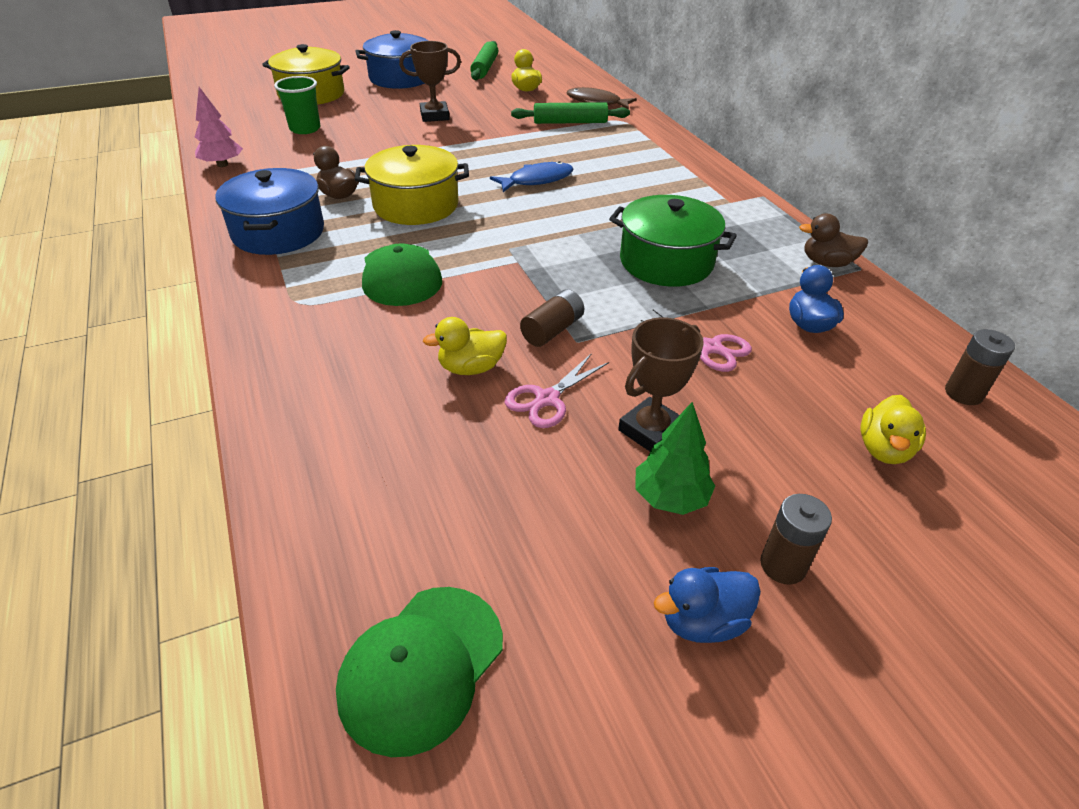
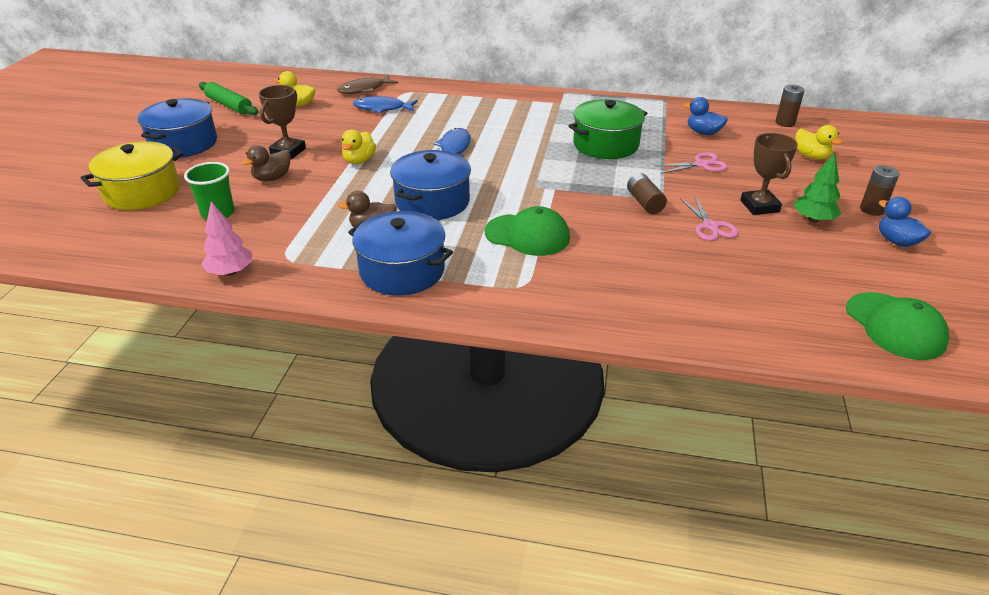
camera: 55 degrees left, 5 degrees down
yellow pot [355,145,469,225] -> blue pot [390,150,471,220]
yellow duck [423,317,507,375] -> yellow duck moved to [342,130,376,164]
green rolling pin [511,102,630,124] -> blue fish [353,96,418,113]
blue duck [654,567,761,643] -> blue duck turned 135 degrees clockwise [879,197,931,247]
brown duck [799,214,868,267] -> brown duck moved to [241,145,290,181]

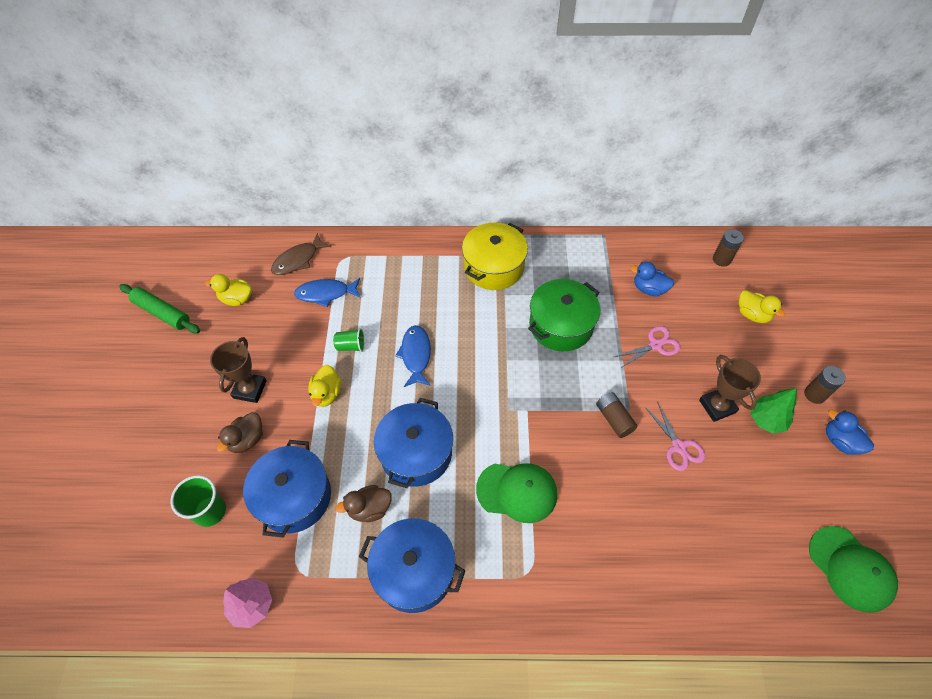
camera: 10 degrees left, 20 degrees up
yellow pot [81,141,183,210] -> yellow pot moved to [462,222,528,290]
blue pot [138,98,217,158] -> blue pot moved to [243,440,331,538]
none -> green cup [333,328,365,352]

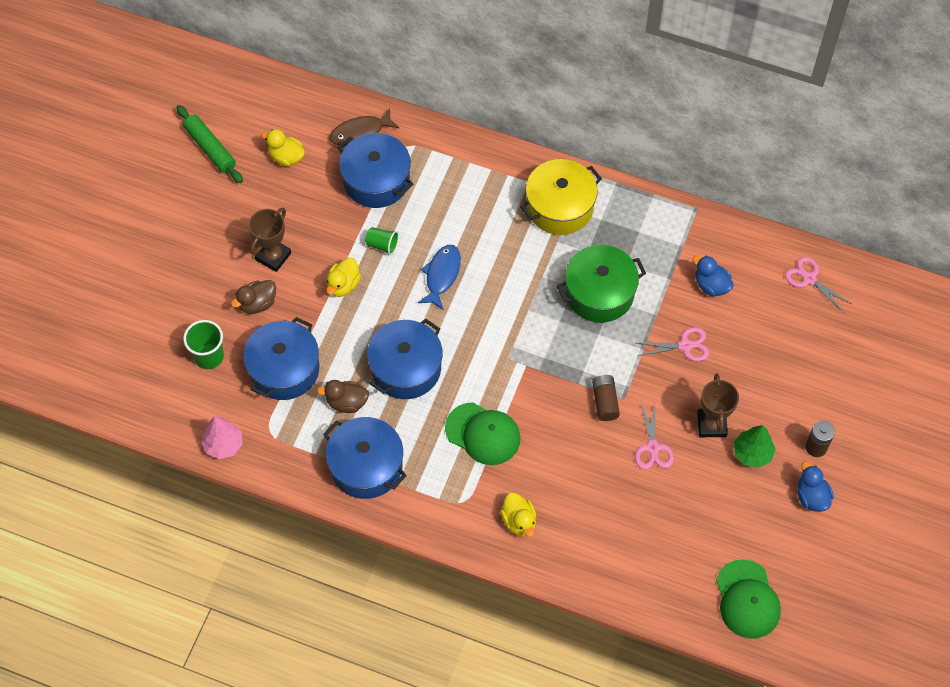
camera: 20 degrees right, 5 degrees up
blue fish [294,278,361,307] -> blue pot [338,133,413,208]
brown battery [713,229,744,267] -> pink scissors [785,257,852,313]
yellow duck [739,290,785,323] -> yellow duck moved to [500,493,536,537]

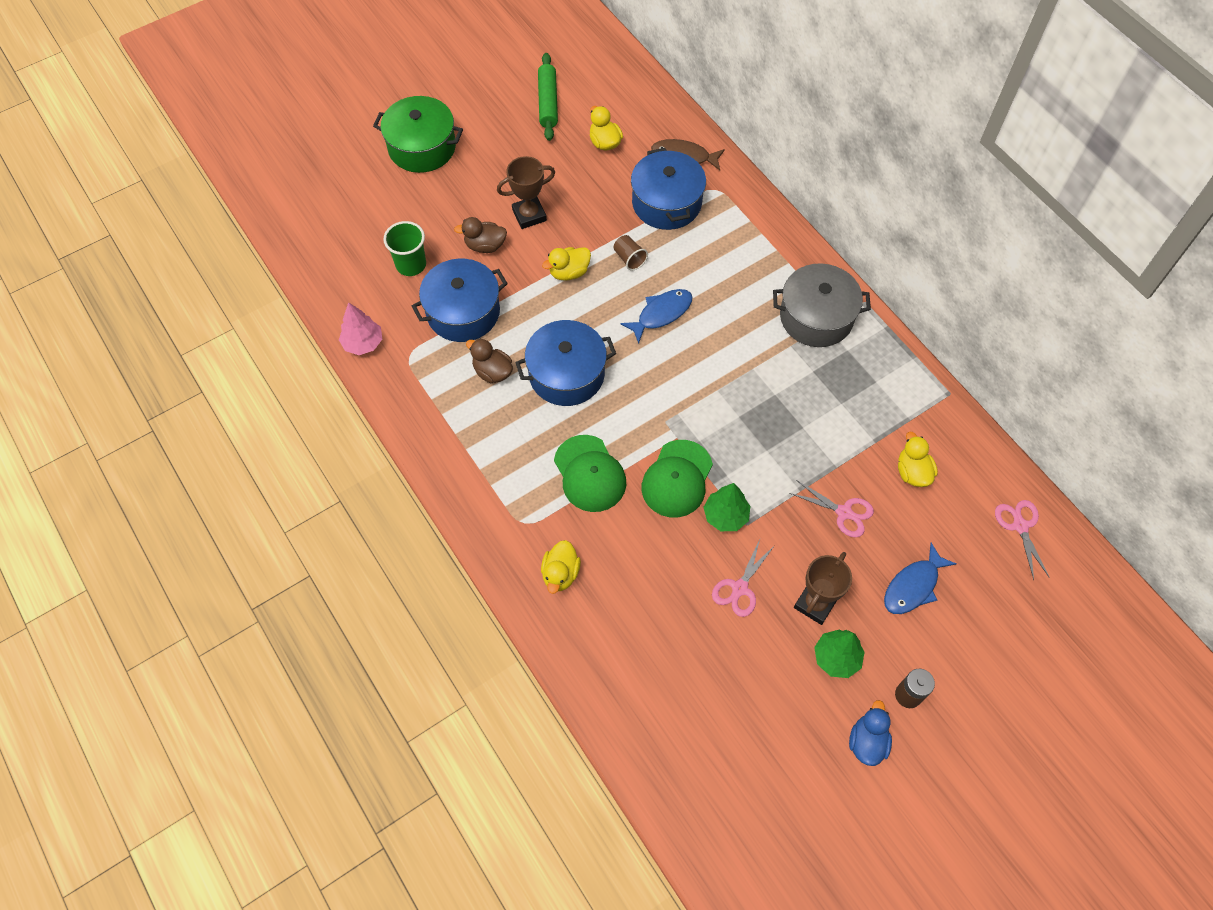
camera: 35 degrees right, 0 degrees up
blue pot [324,417,407,499] -> none
green cup [365,227,399,255] -> brown cup [614,235,648,271]
yellow pot [520,159,602,235] -> grey pot [773,263,871,347]
green pot [557,245,646,323] -> green pot moved to [373,96,463,173]
brown battery [592,375,620,421] -> green tree [703,483,750,531]
blue duck [693,255,734,296] -> yellow duck [898,431,938,487]
green cap [716,559,781,639] -> green cap moved to [642,440,713,518]
none -> blue fish [884,543,956,614]

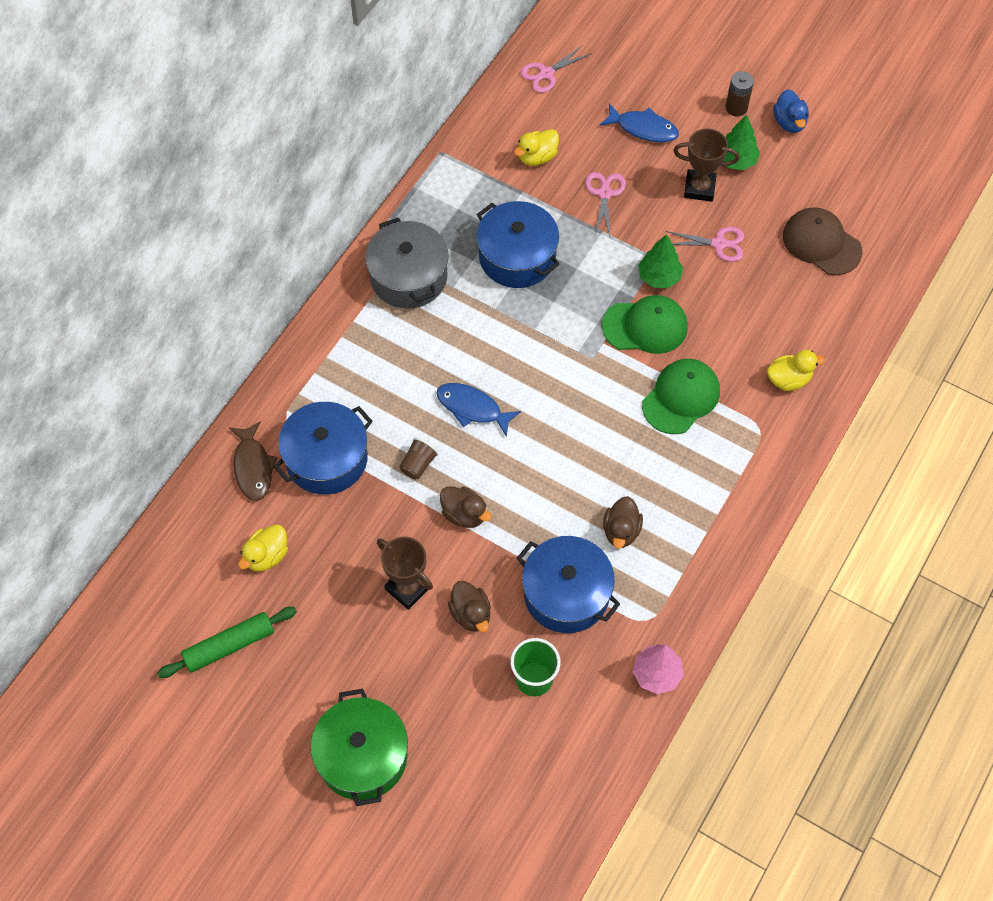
camera: 115 degrees left, 0 degrees up
blue pot [515,320,616,406] -> blue pot moved to [476,201,560,288]
yellow duck [542,247,591,281] -> brown duck [440,486,492,528]
blue duck [849,700,892,766] -> blue duck turned 90 degrees counterclockwise [773,89,809,133]
none -> brown cap [783,207,862,275]

